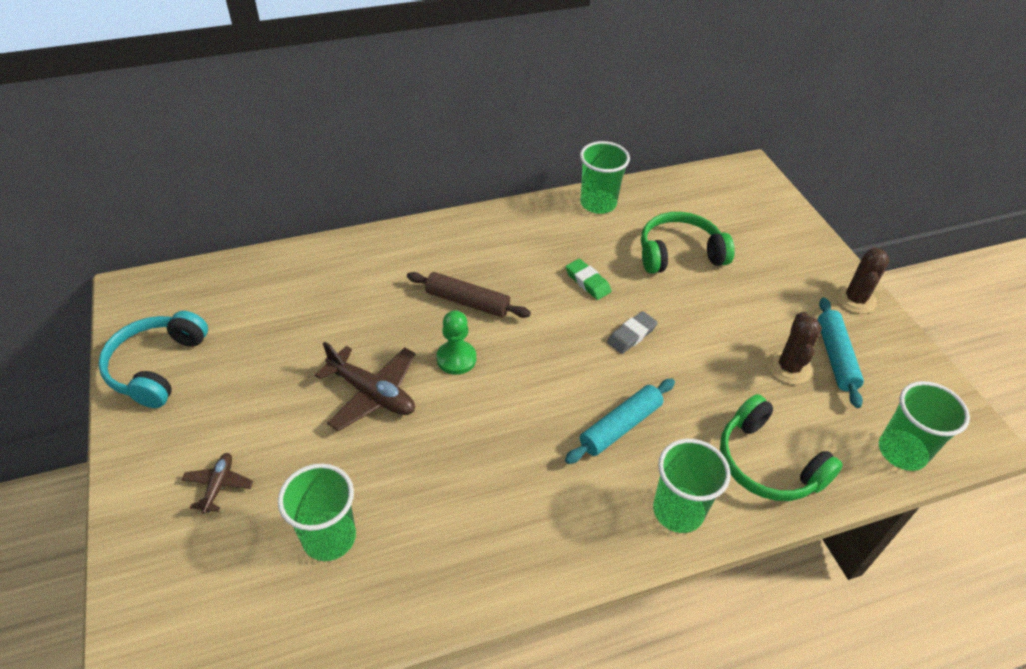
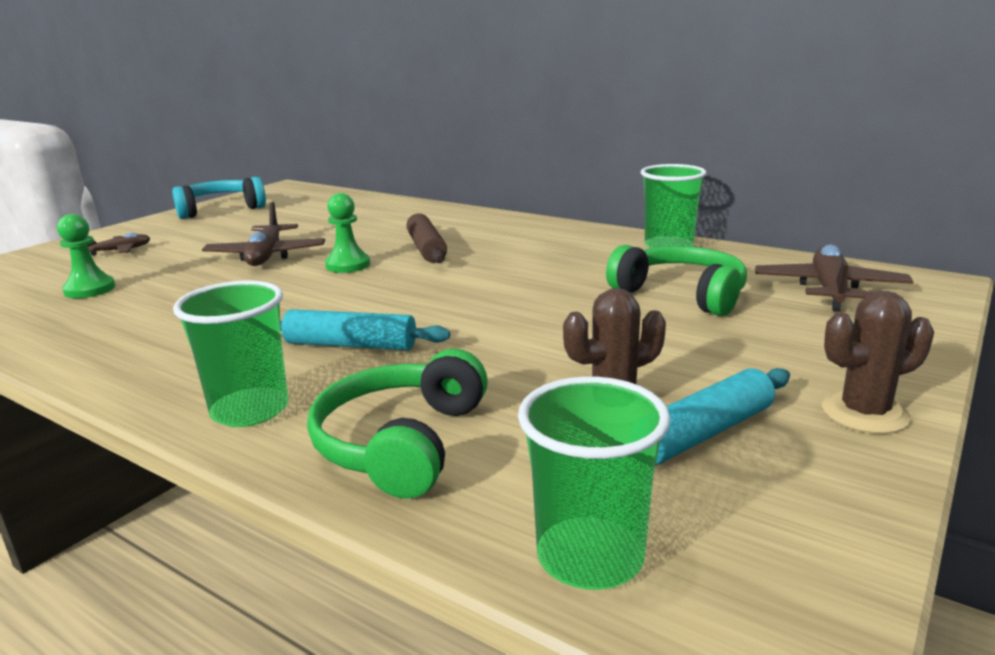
camera: 55 degrees right, 25 degrees down
green cup [278,464,356,561] -> green pawn [57,214,115,298]
green eraser [566,259,611,300] -> none
grey eraser [607,311,658,354] -> none
none -> brown plane [755,244,914,312]

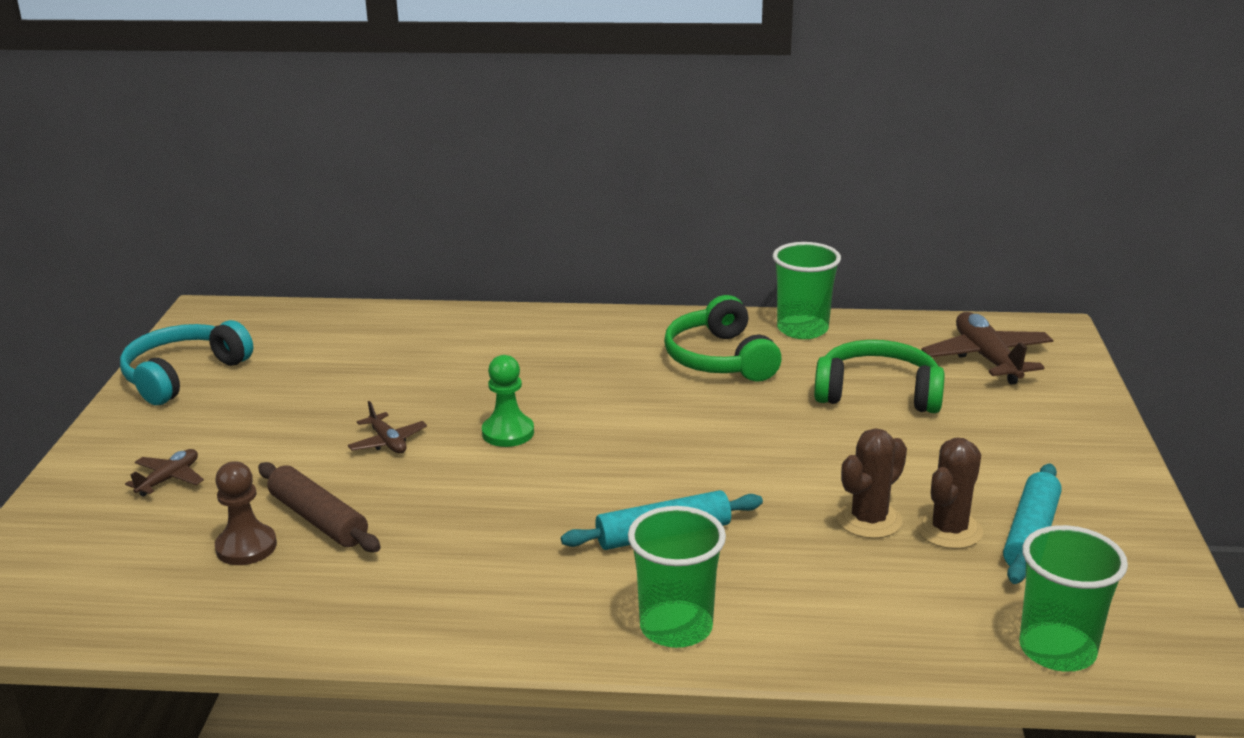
camera: 30 degrees left, 5 degrees up
green pawn [57,214,115,298] -> brown pawn [215,462,277,565]
brown plane [202,202,325,266] -> brown plane [348,401,427,454], size x0.55
green headphones [307,349,488,499] -> green headphones moved to [664,295,782,381]
brown rolling pin [406,213,447,263] -> brown rolling pin moved to [258,462,381,552]
brown cactus [822,291,934,434] -> brown cactus moved to [837,428,907,539]

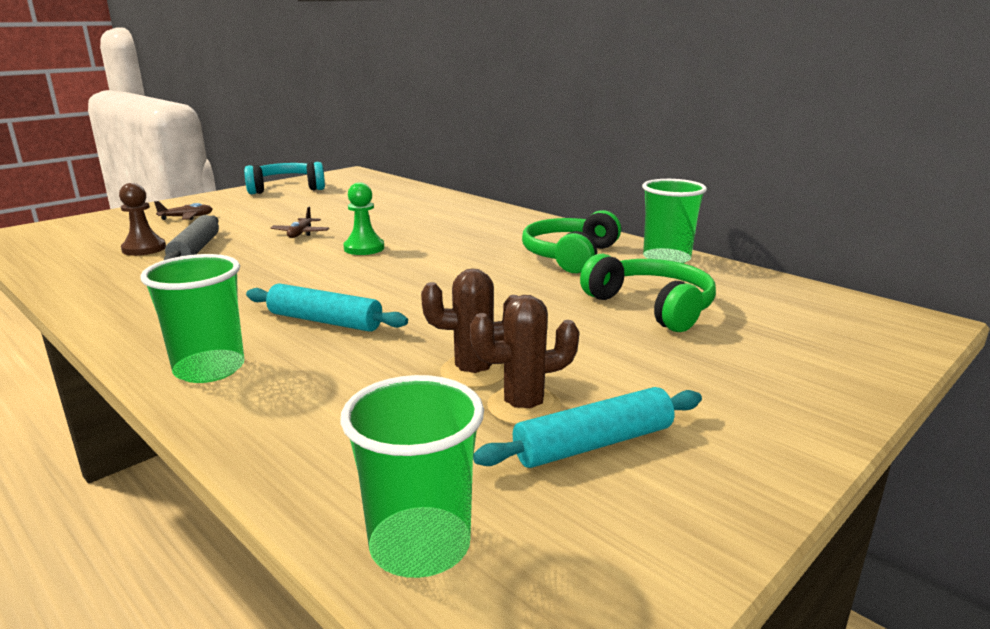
camera: 40 degrees right, 5 degrees down
brown rolling pin [258,462,381,552] -> grey rolling pin [164,215,219,260]
brown plane [921,312,1053,385] -> none

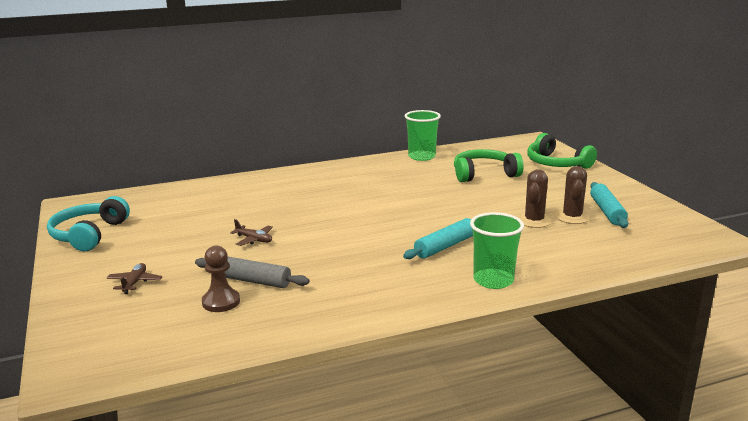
camera: 65 degrees left, 0 degrees up
green cup [340,375,484,578] -> none
green pawn [343,182,384,255] -> none
green headphones [522,210,621,273] -> green headphones moved to [527,133,597,169]

